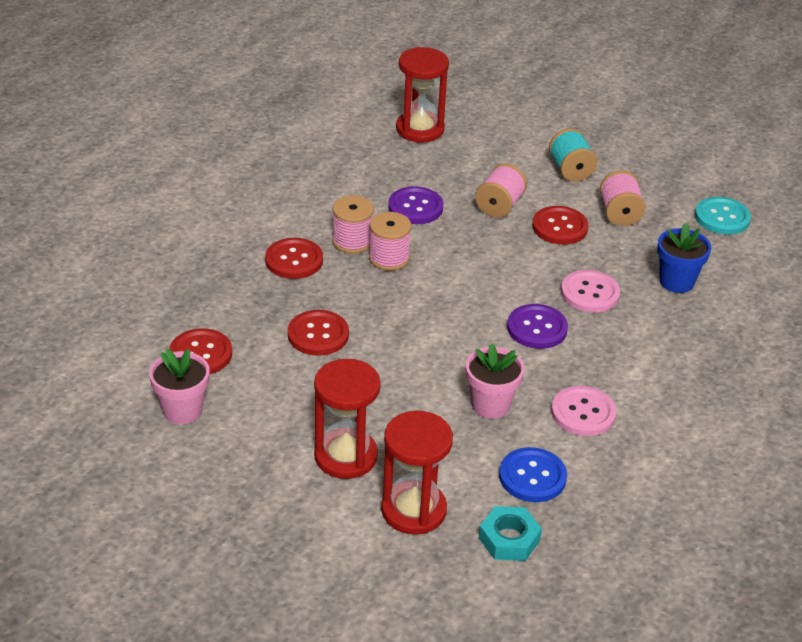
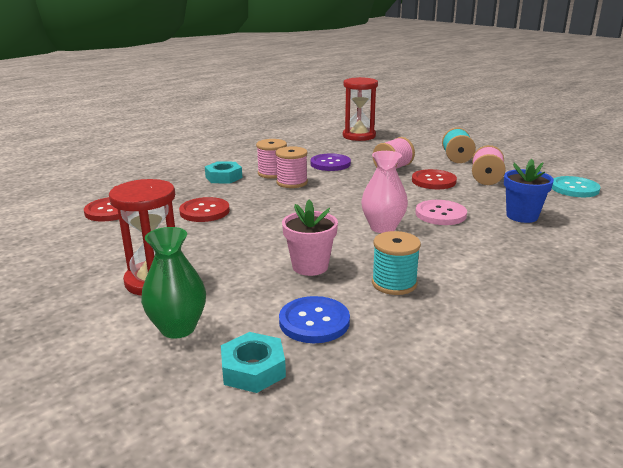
camera: 20 degrees right, 15 degrees down
pink flower pot [149,349,210,424] -> none
red button [265,238,323,279] -> turquoise nut [205,161,242,184]
red hourglass [381,411,453,535] -> green vase [141,227,206,339]
purple button [507,304,568,349] -> pink vase [361,151,408,233]
pink button [551,386,616,436] -> turquoise spool [372,231,421,295]

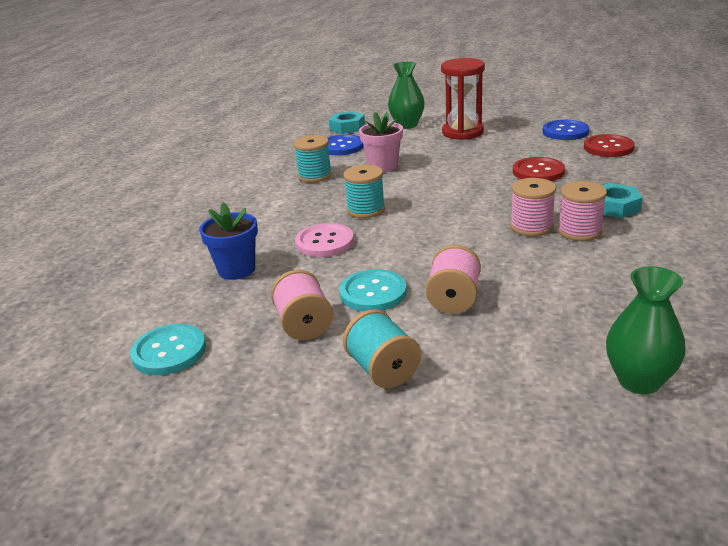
camera: 150 degrees right, 5 degrees up
purple button [310,153,351,171] -> none
red hourglass [343,77,378,141] -> green vase [606,266,686,394]
pink vase [361,151,408,233] -> turquoise spool [343,165,385,218]
red button [412,169,457,189] -> turquoise button [339,269,407,312]
none -> blue button [542,120,590,140]

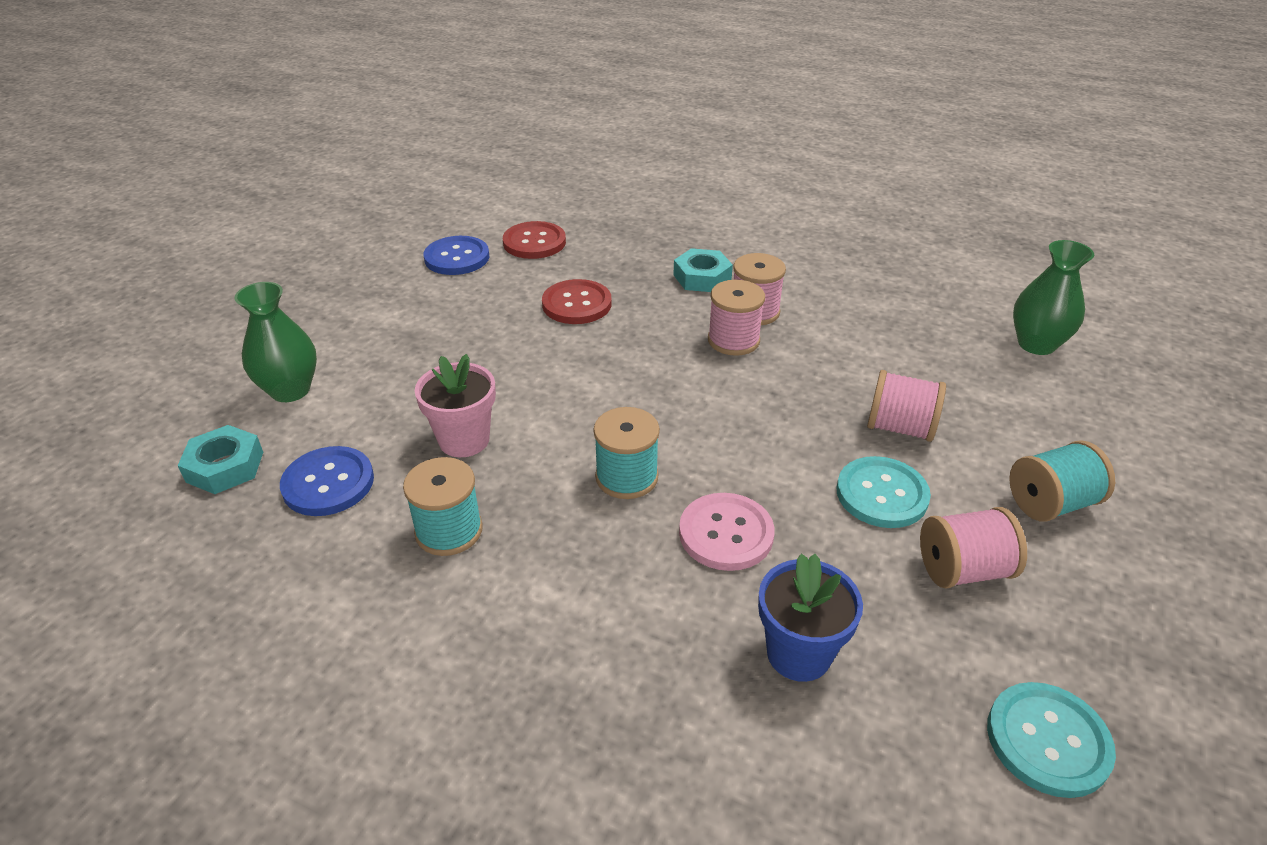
camera: 85 degrees left, 10 degrees up
red hourglass [441,58,485,140] -> none

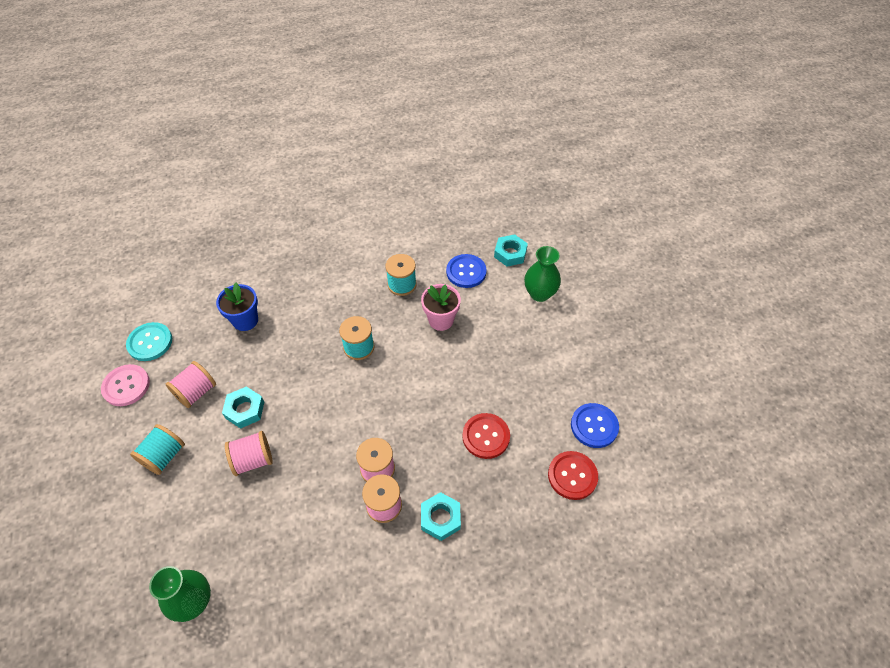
camera: 140 degrees right, 15 degrees up
pink button [679,493,774,571] -> pink button moved to [101,364,150,406]
turquoise button [837,456,931,528] -> turquoise nut [222,387,264,429]

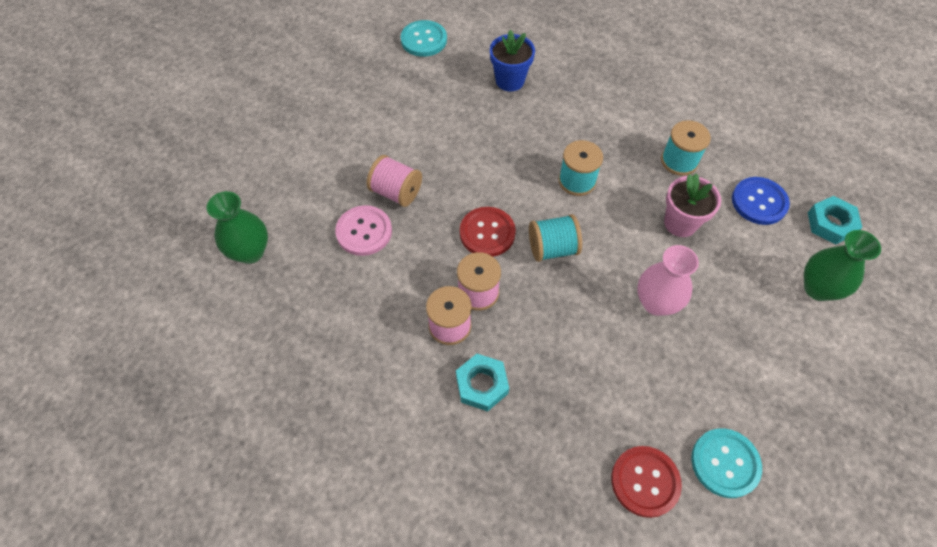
camera: 50 degrees right, 5 degrees up
pink button [101,364,150,406] -> pink button moved to [335,205,392,256]
turquoise spool [130,424,185,475] -> turquoise spool moved to [529,214,582,262]
pink spool [166,361,216,408] -> none
turquoise nut [222,387,264,429] -> none
red button [462,413,510,459] -> red button moved to [460,207,516,257]
blue button [571,403,619,448] -> turquoise button [691,428,762,498]
none -> pink vase [637,245,699,316]

